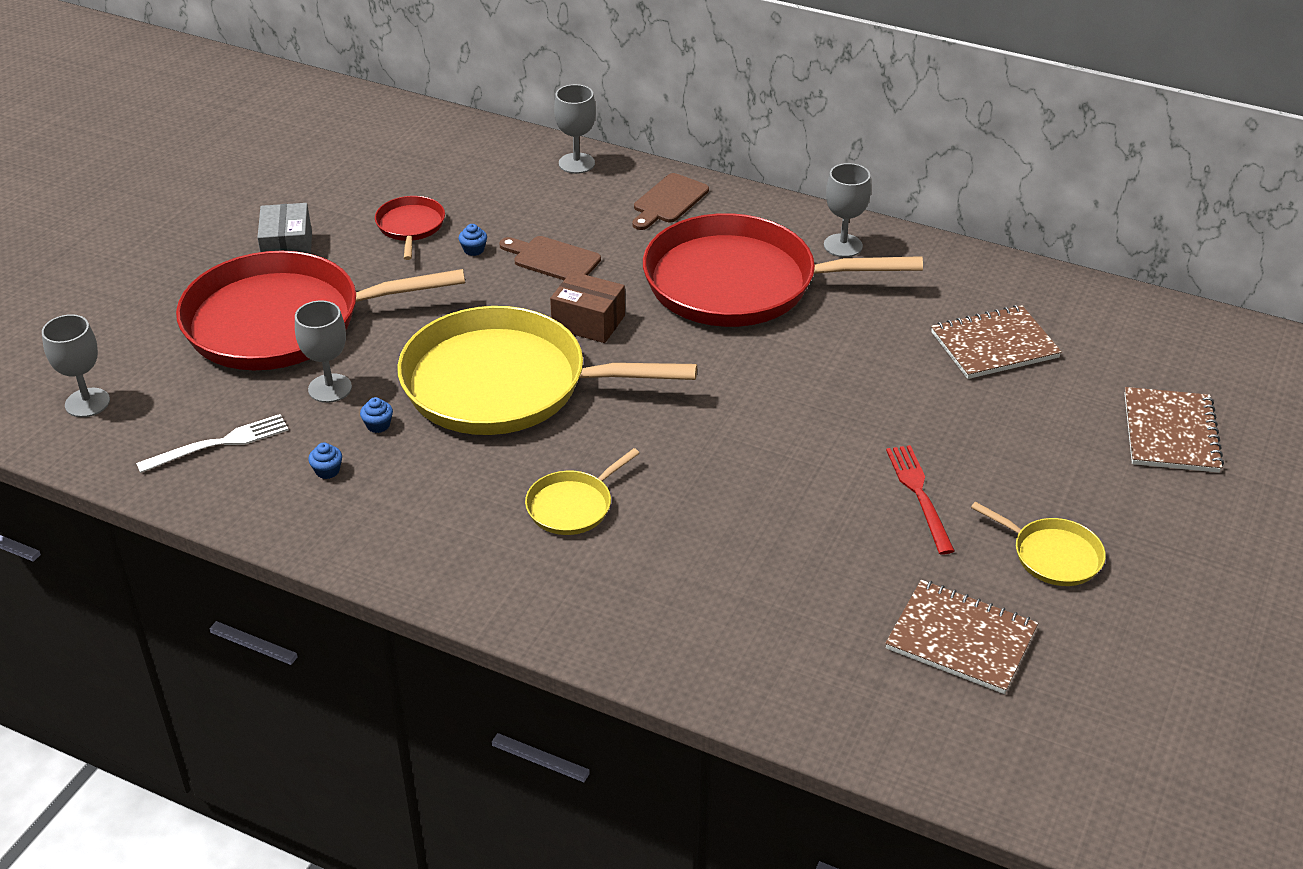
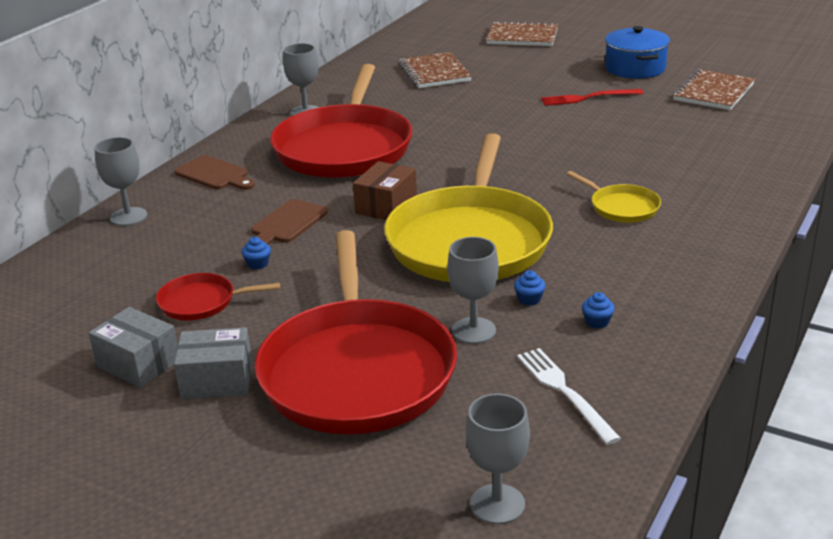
camera: 85 degrees left, 10 degrees down
yellow pan [971,502,1106,586] -> blue pot [605,26,670,79]
none -> grey box [89,307,178,388]

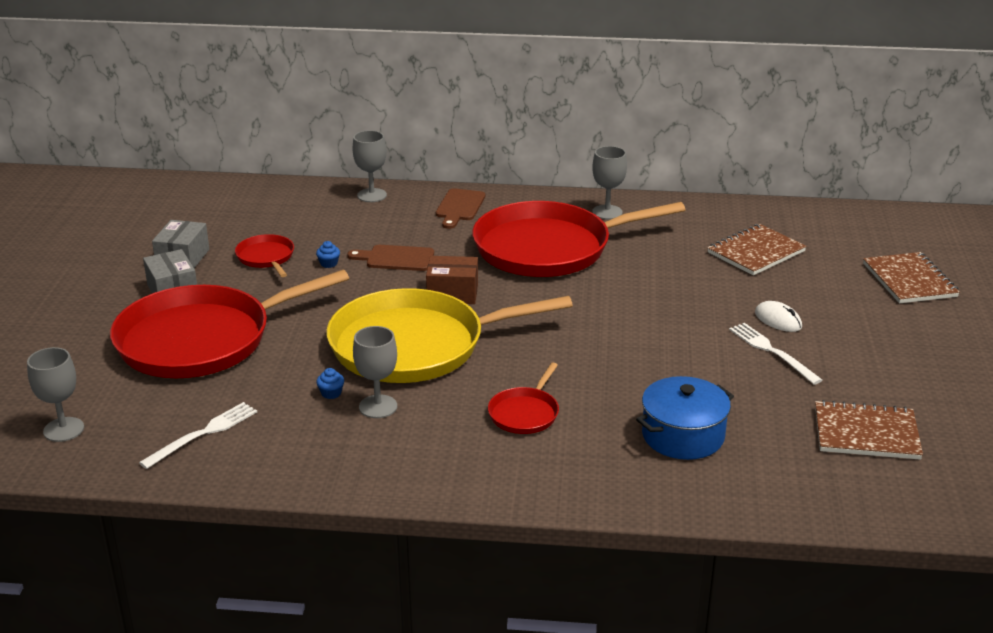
camera: 65 degrees right, 0 degrees up
grey goblet [447,237,499,344] -> grey goblet moved to [353,326,397,418]
red fork [541,89,644,106] -> white fork [729,323,823,385]
yellow pan [567,171,661,223] -> red pan [488,363,559,434]
blue cupcake [582,292,615,329] -> none
blue pot [605,26,670,79] -> blue pot moved to [636,376,734,460]
none -> white mouse [755,301,802,332]

